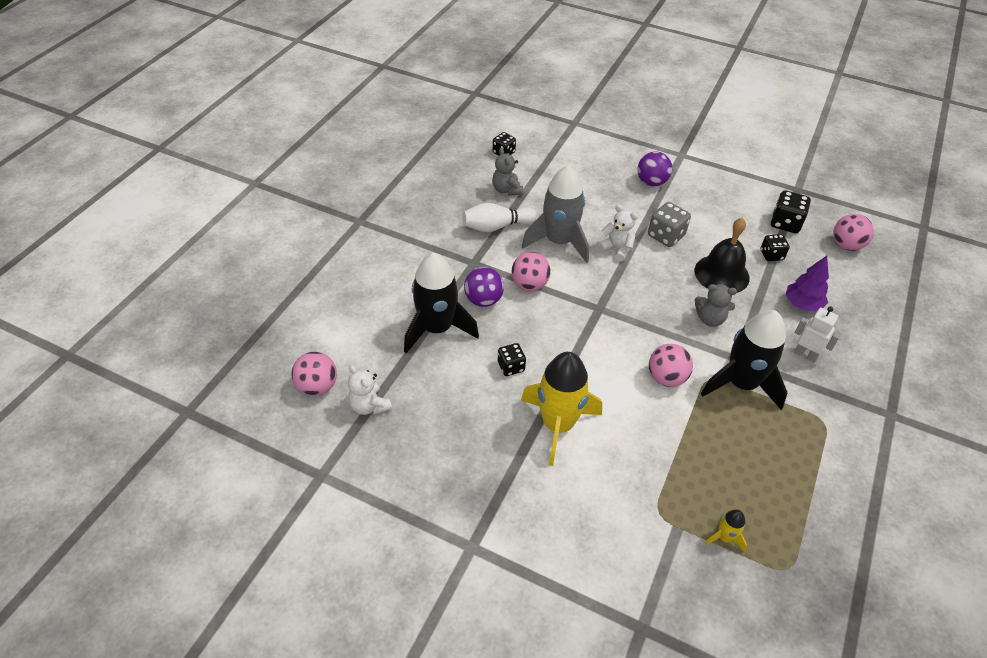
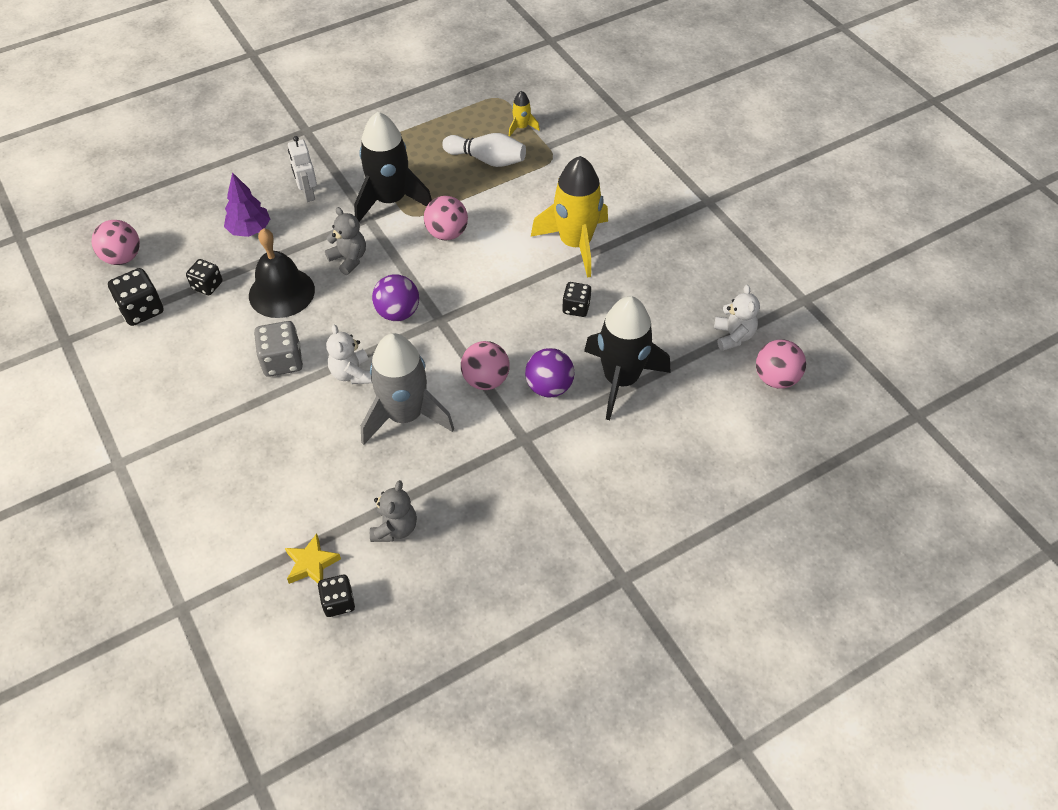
camera: 145 degrees left, 5 degrees up
white bowling pin [462,203,537,232] -> white bowling pin moved to [442,133,526,167]
purple ball [637,151,672,186] -> purple ball moved to [372,274,419,321]
none -> yellow star [285,533,341,584]

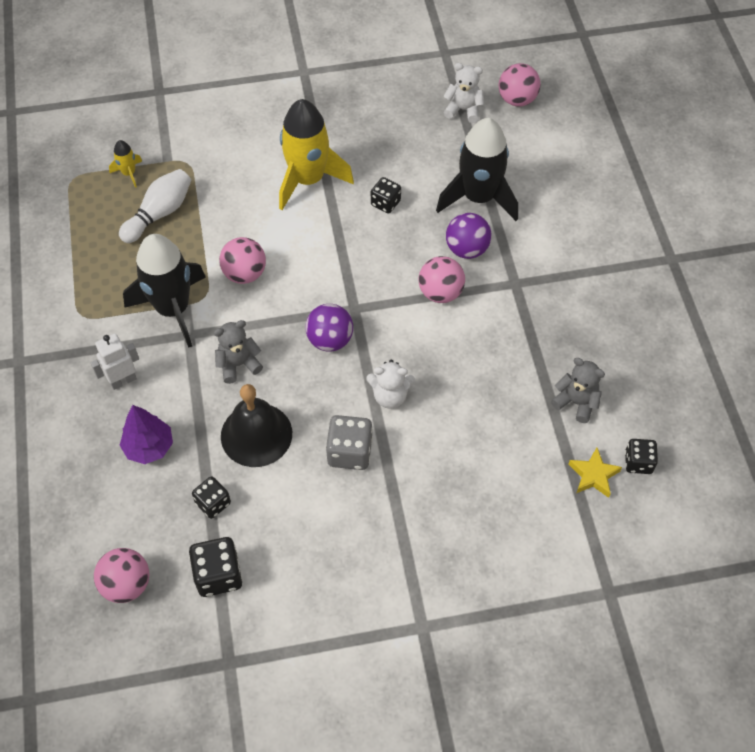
camera: 70 degrees left, 5 degrees up
white robot [288,136,317,202] -> white robot turned 150 degrees clockwise [90,334,139,390]
grey rocket [361,333,454,445] -> none

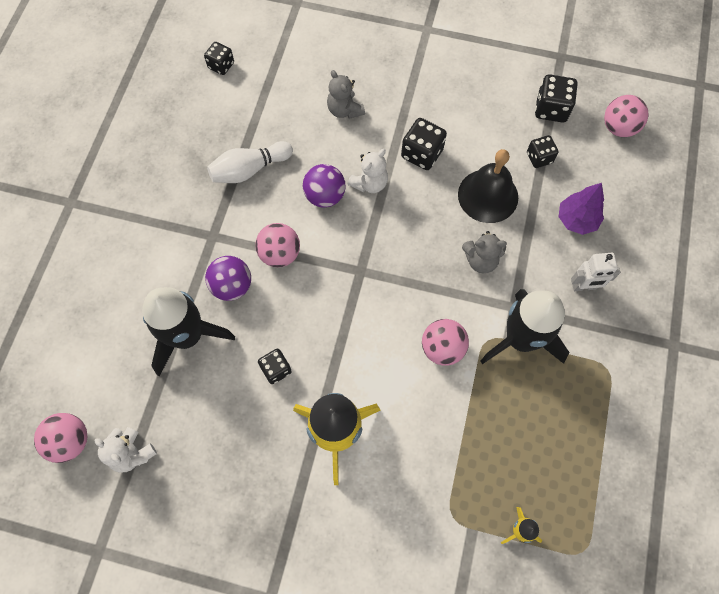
camera: 155 degrees left, 10 degrees up
white bowling pin [119,169,191,243] -> white bowling pin moved to [207,141,293,183]
purple ball [305,304,353,352] -> purple ball moved to [303,164,346,208]
grey dice [326,415,373,470] -> black dice [401,118,447,170]
white teddy bear [366,360,415,409] -> white teddy bear turned 105 degrees clockwise [348,149,388,193]
grey teddy bear [551,358,605,423] -> grey teddy bear moved to [327,70,365,119]
yellow star [568,448,622,498] -> none

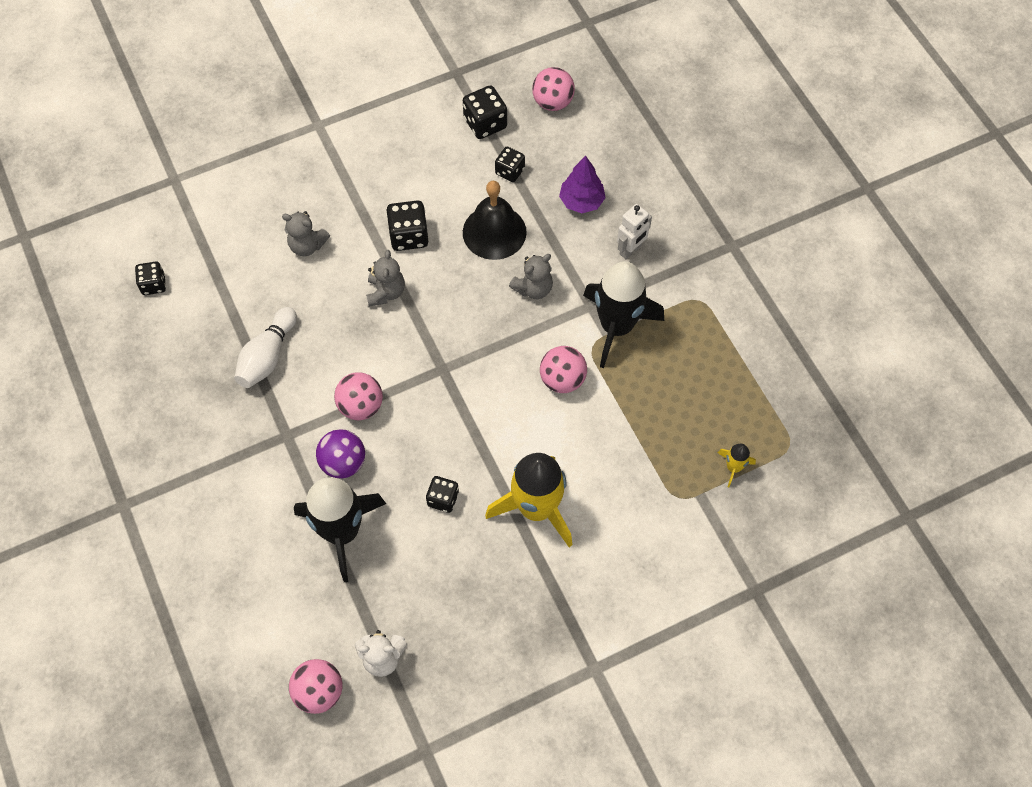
camera: 40 degrees left, 5 degrees down
purple ball [303,164,346,208] -> none
white teddy bear [348,149,388,193] -> grey teddy bear [366,250,405,307]

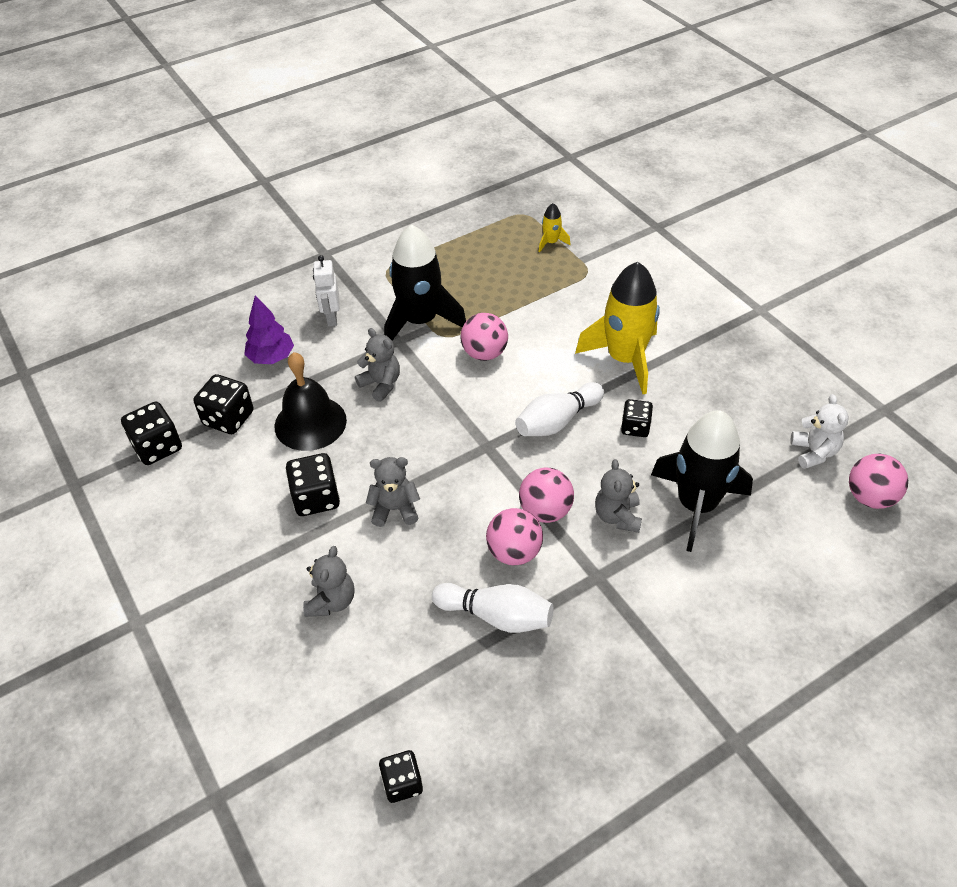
camera: 95 degrees left, 15 degrees down
purple ball [316,429,365,478] -> grey teddy bear [595,459,642,533]
black dice [495,147,525,182] -> black dice [194,374,253,434], size x1.52
pink ball [532,67,575,111] -> pink ball moved to [486,508,543,566]
white robot [617,204,652,259] -> white robot turned 135 degrees counterclockwise [313,255,340,326]
none -> white bowling pin [515,382,604,436]

